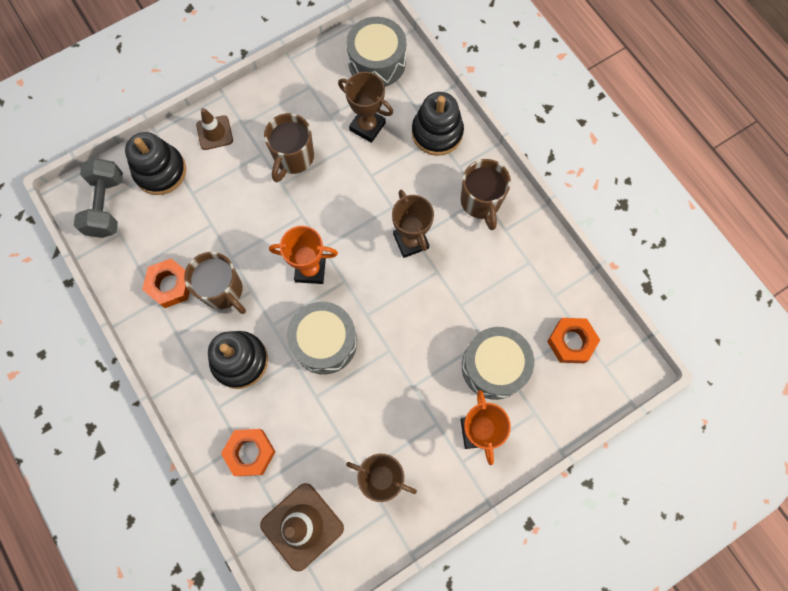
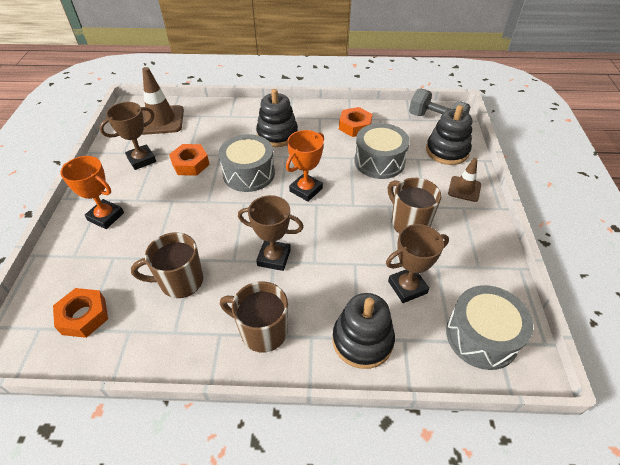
camera: 125 degrees right, 25 degrees down
brown mug [184,252,246,314] -> brown mug moved to [131,232,203,298]
orange nut [221,429,276,476] -> orange nut moved to [169,144,210,176]
grey drum [462,327,534,400] -> grey drum moved to [354,123,410,179]

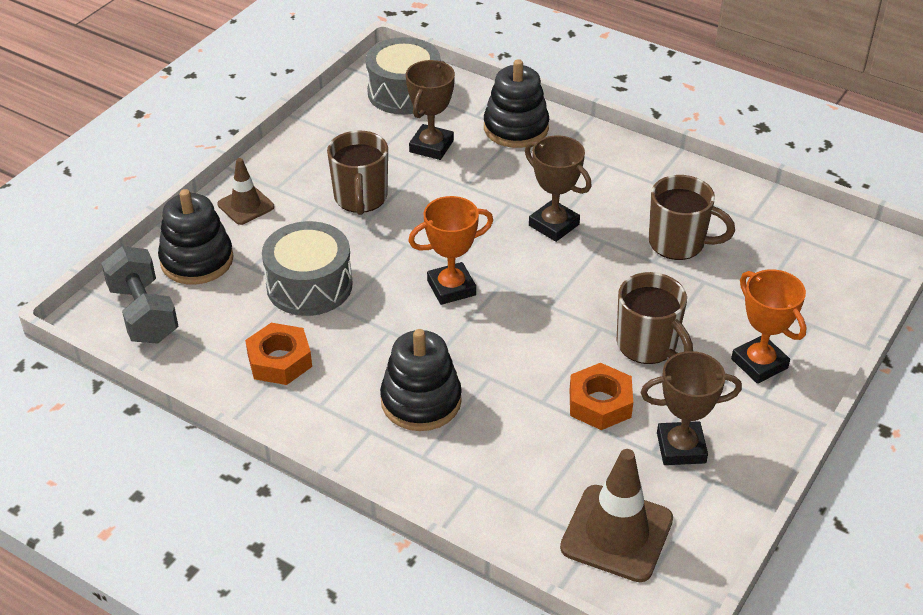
camera: 150 degrees left, 5 degrees down
orange nut [53,288,108,338] -> none
grey drum [219,134,275,192] -> none
brown mug [220,281,288,353] -> brown mug moved to [617,272,693,364]
brown trophy [386,224,449,303] -> brown trophy turned 75 degrees counterclockwise [406,60,455,160]

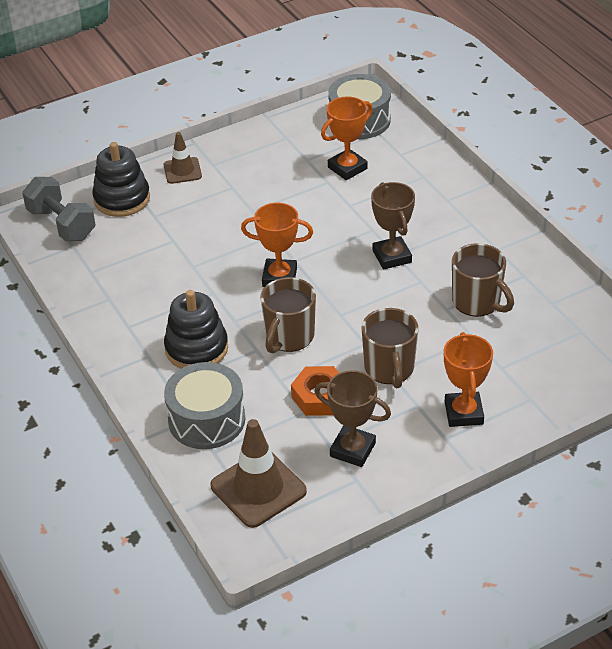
camera: 30 degrees right, 0 degrees up
grey dumbbell [101,246,178,344] -> grey dumbbell turned 45 degrees counterclockwise [22,177,96,241]
orange nut [245,323,312,385] -> none
grey drum [262,221,353,316] -> grey drum moved to [164,362,245,449]
brown mug [327,130,388,215] -> brown mug moved to [260,277,316,353]
brown trophy [406,60,455,160] -> orange trophy [321,97,373,180]
black stacking toy [484,59,549,148] -> none

